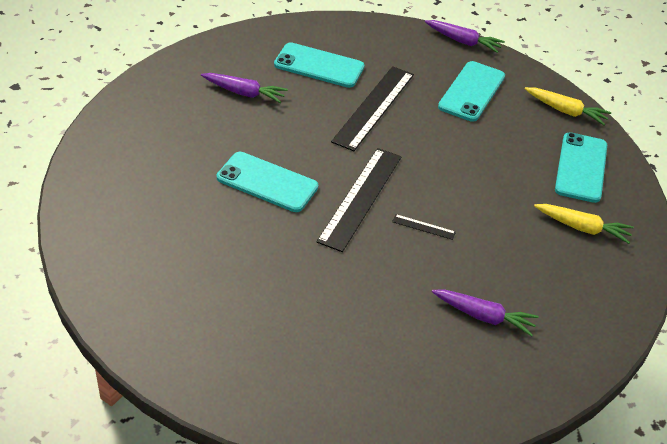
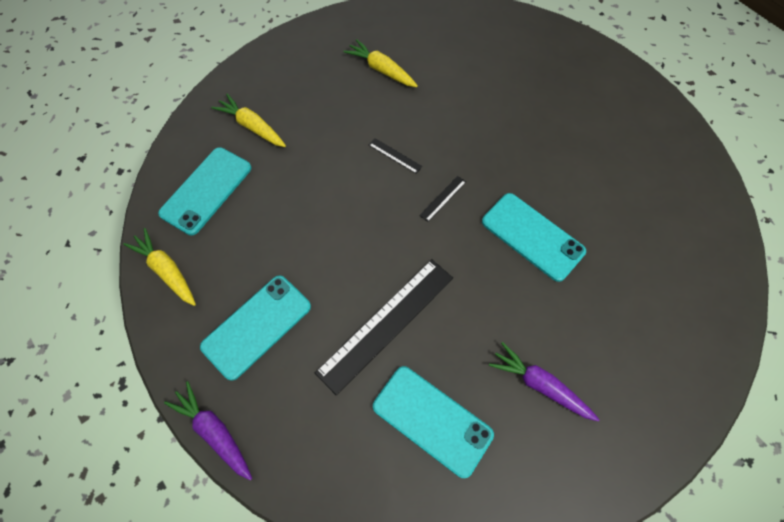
camera: 160 degrees left, 20 degrees up
black ruler [317,148,402,252] -> black ruler [419,176,466,222], size x0.41
purple carrot [432,289,539,336] -> yellow carrot [343,39,418,87]

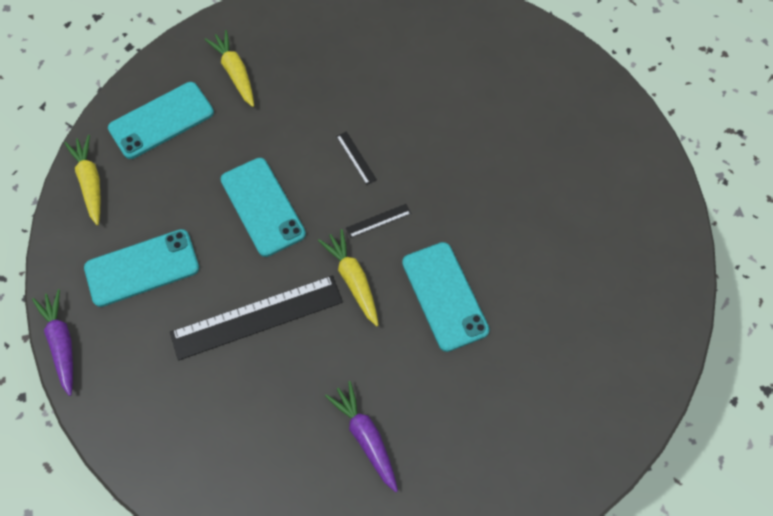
camera: 25 degrees right, 0 degrees up
yellow carrot [343,39,418,87] -> yellow carrot moved to [318,229,379,326]
turquoise phone [373,366,494,478] -> turquoise phone moved to [221,158,306,257]

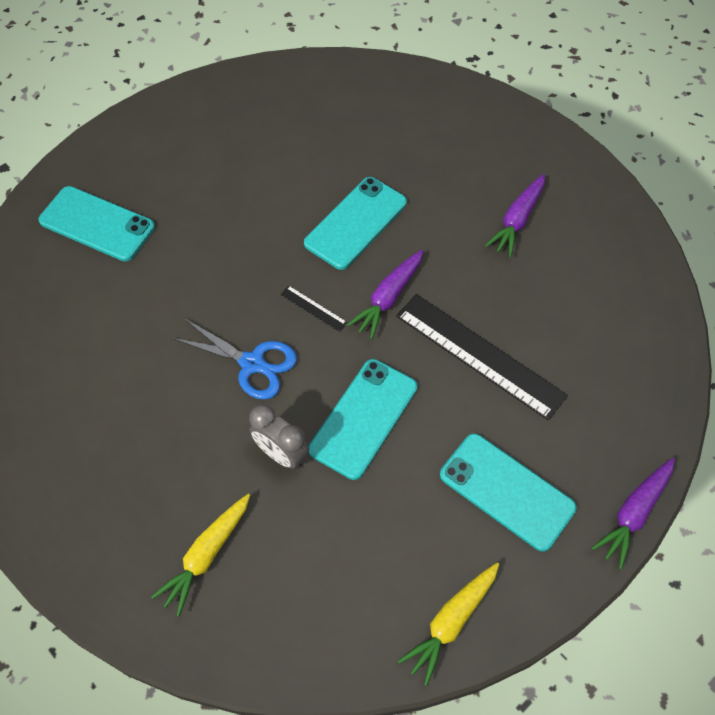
camera: 120 degrees left, 5 degrees down
turquoise phone [108,82,214,159] -> turquoise phone moved to [38,186,155,261]
yellow carrot [318,229,379,326] -> purple carrot [347,250,423,339]
black ruler [336,131,377,185] -> blue scissors [172,318,297,400]
none -> grey clock [249,404,309,469]

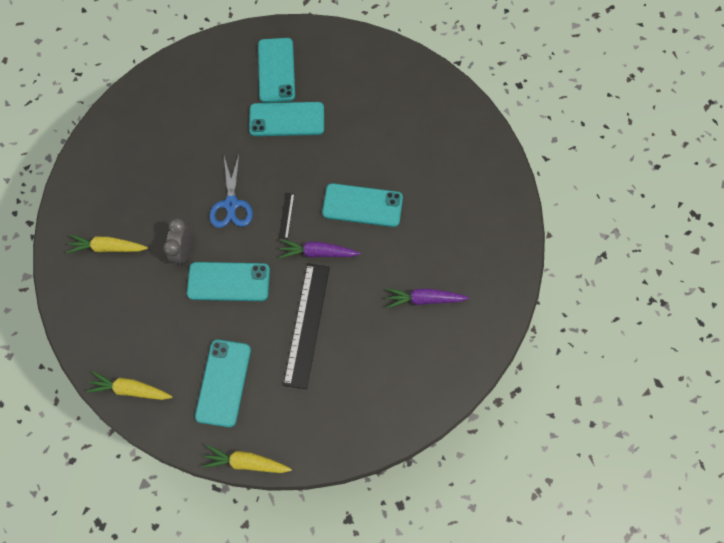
camera: 60 degrees right, 10 degrees up
purple carrot [591,458,675,569] -> yellow carrot [202,445,292,473]
none -> turquoise phone [249,102,324,136]

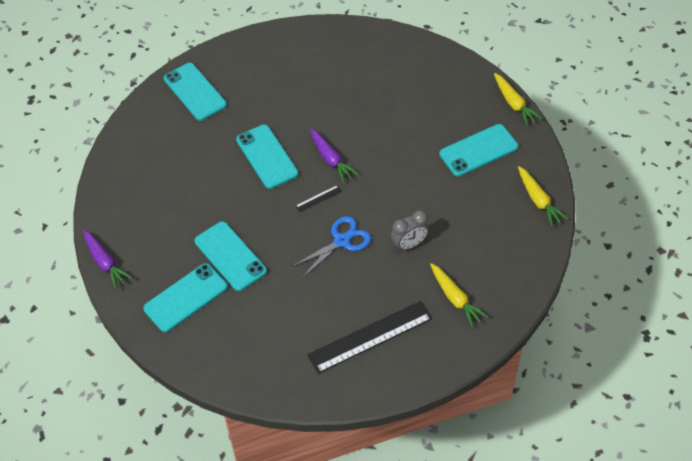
camera: 125 degrees left, 15 degrees down
turquoise phone [187,262,270,301] -> turquoise phone moved to [164,63,227,121]
black ruler [283,263,330,389] -> black ruler moved to [307,301,432,374]
purple carrot [386,288,469,308] -> purple carrot moved to [83,230,133,289]

